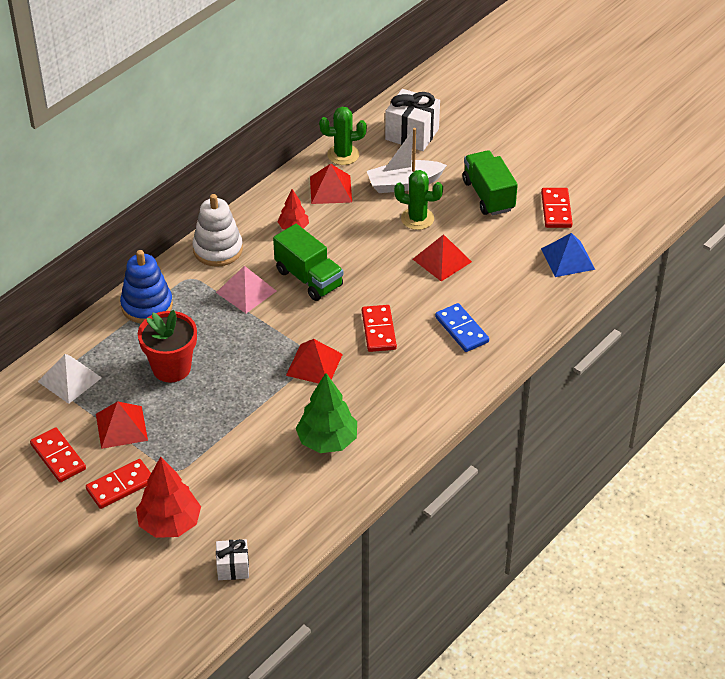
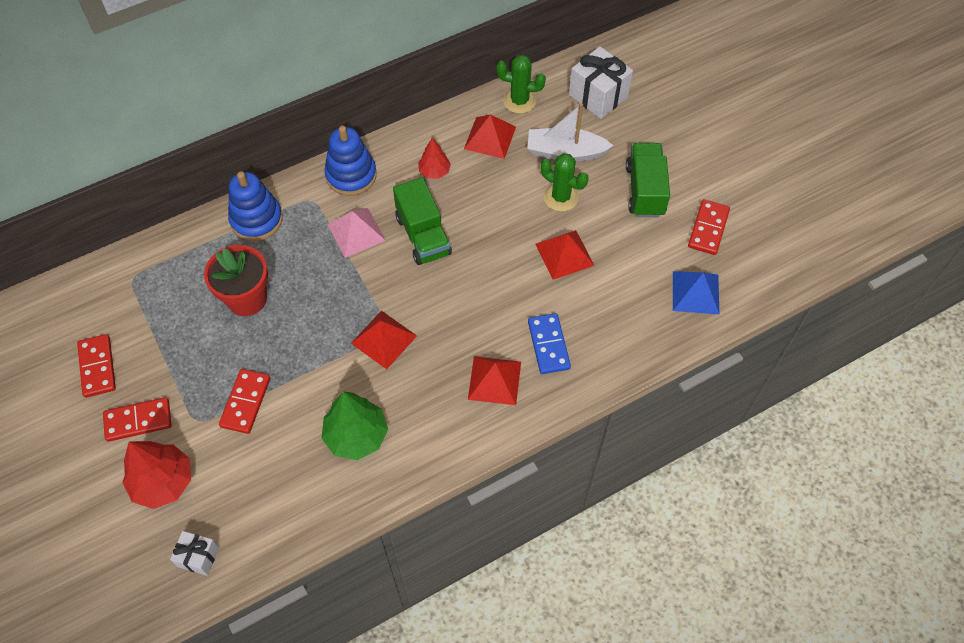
camera: 20 degrees right, 15 degrees up
white pyramid [38,354,102,404] -> none
red pyramid [96,401,148,449] -> red pyramid moved to [468,356,521,405]
white stacking toy [192,194,243,267] -> blue stacking toy [324,126,377,196]
red domino [362,305,397,352] -> red domino moved to [219,369,270,434]

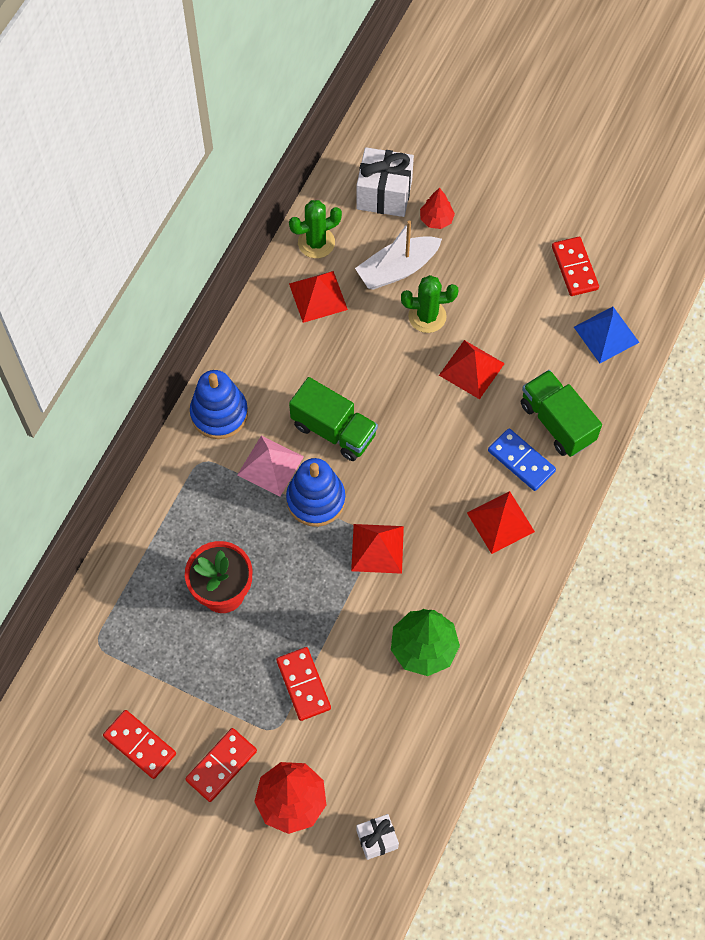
camera: 35 degrees left, 5 degrees up
blue stacking toy [228,172,283,241] -> blue stacking toy moved to [286,458,345,527]
red tree [418,138,451,179] -> red tree moved to [420,188,455,229]
green truck [626,143,670,217] -> green truck moved to [521,370,602,457]

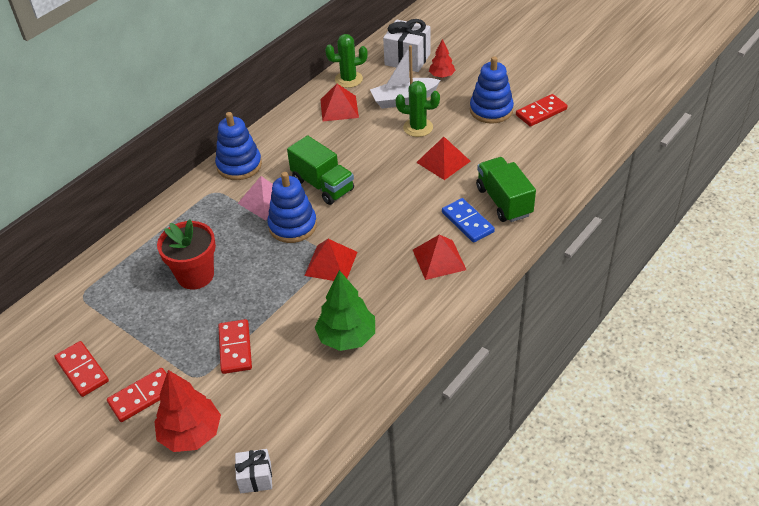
camera: 15 degrees right, 20 degrees down
red domino [552,237,599,296] -> red domino turned 60 degrees clockwise [516,94,567,127]
blue pyramid [574,307,640,363] -> none
none -> blue stacking toy [470,56,514,124]

